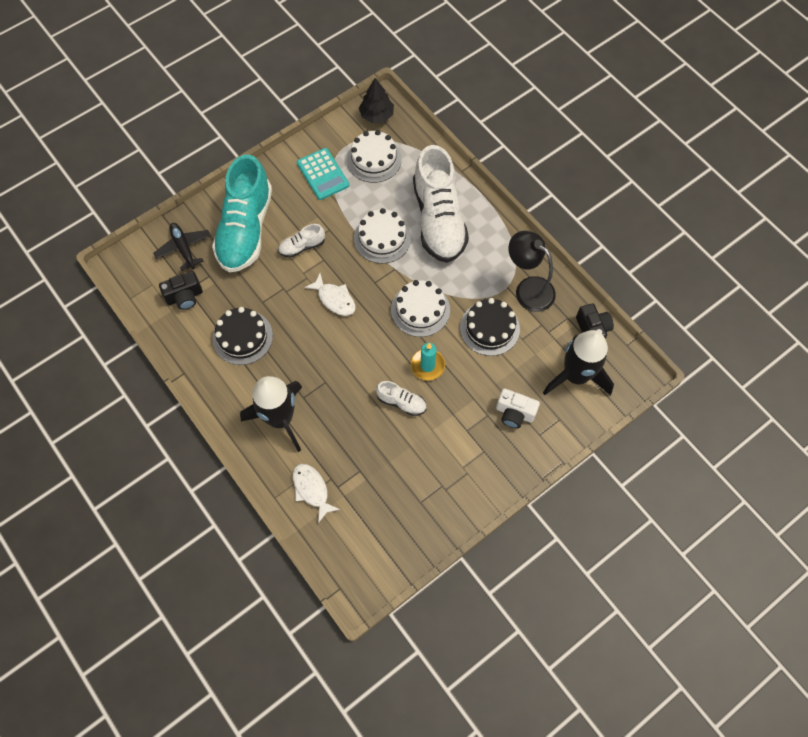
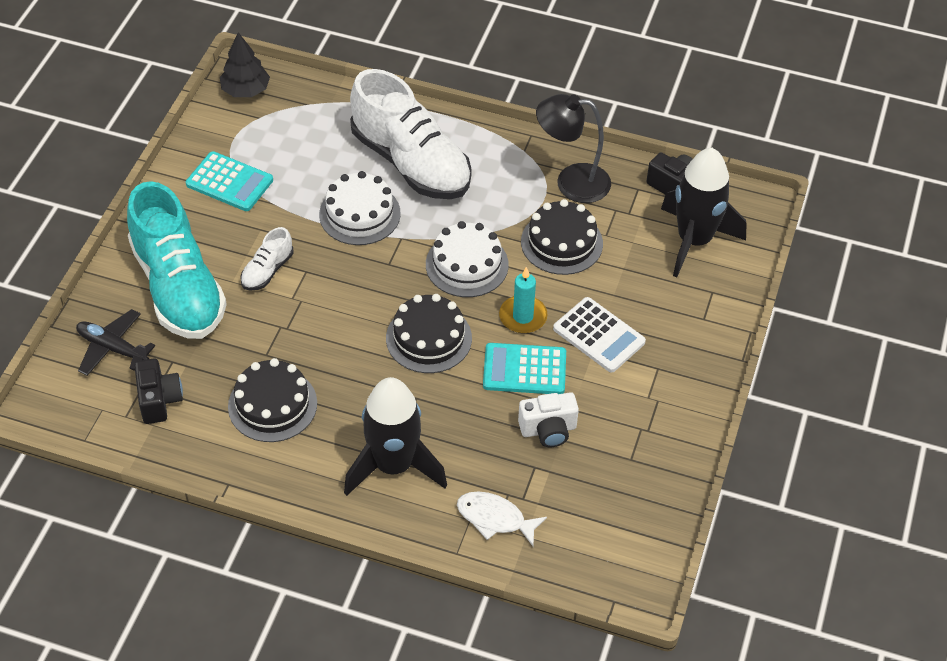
camera: 35 degrees left, 15 degrees down
black camera [159,271,203,310] -> black camera turned 45 degrees counterclockwise [135,358,183,424]
white fish [304,273,355,316] -> none
white cake [347,130,401,183] -> none
white shoe [376,381,427,416] -> turquoise calculator [483,343,566,394]
white camera [496,388,540,429] -> white camera moved to [518,392,579,448]
none -> black cake [386,294,472,373]
none -> white calculator [553,297,646,372]

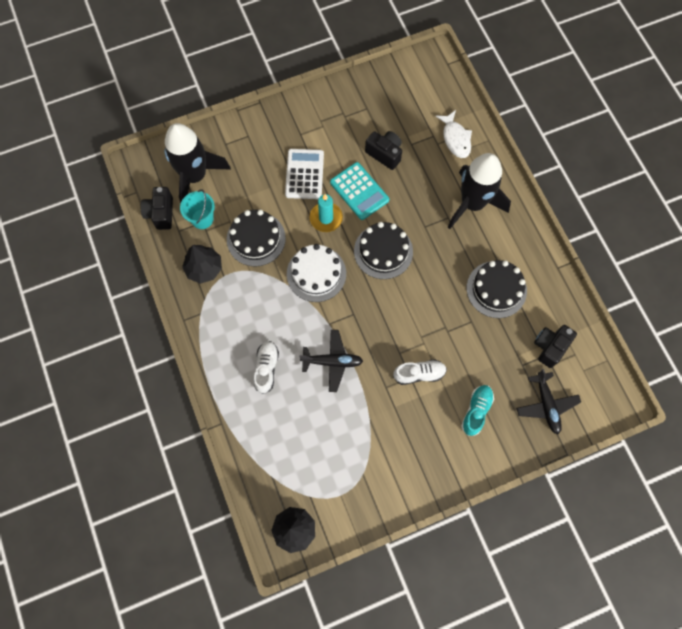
camera: 130 degrees left, 20 degrees up
turquoise shoe [127,181,227,339] -> turquoise shoe [461,385,494,436], size x0.43
turquoise calculator [186,151,273,211] -> none
white cake [319,171,401,245] -> black plane [299,330,363,392]
white shoe [350,69,472,199] -> white shoe [254,341,279,394], size x0.43
white camera [518,392,579,448] -> black camera [365,131,402,170]
black lamp [536,94,611,203] -> black tree [182,245,222,284]
none -> turquoise bucket [180,189,215,229]

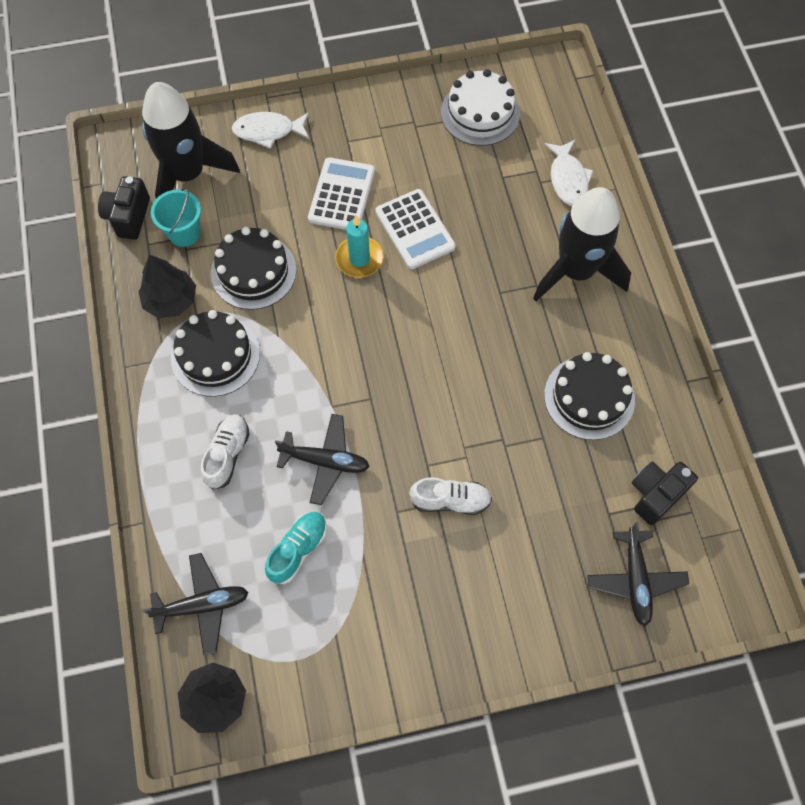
camera: 10 degrees right, 5 degrees down
white cake [287,244,346,302] -> white cake moved to [441,69,520,146]
turquoise calculator [330,162,389,220] -> white calculator [375,189,456,269]
black cake [354,222,413,279] -> black cake moved to [171,310,260,397]
black camera [365,131,402,170] -> none
turquoise shoe [461,385,494,436] -> turquoise shoe moved to [265,512,327,584]
none -> black plane [143,553,249,655]
none -> white fish [232,112,309,149]

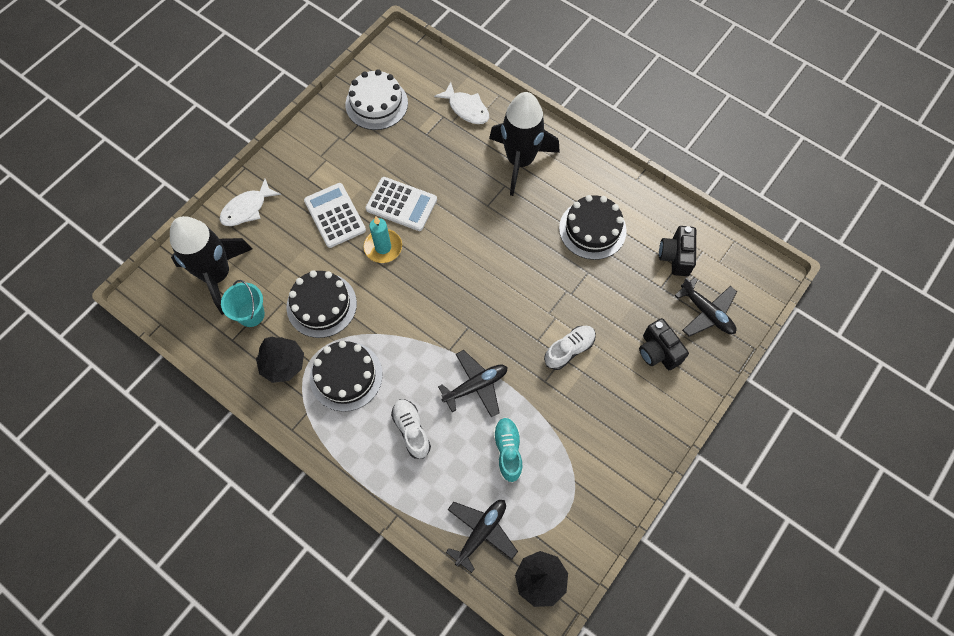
camera: 40 degrees left, 0 degrees up
black camera [98,176,150,240] -> black camera moved to [639,318,689,370]

